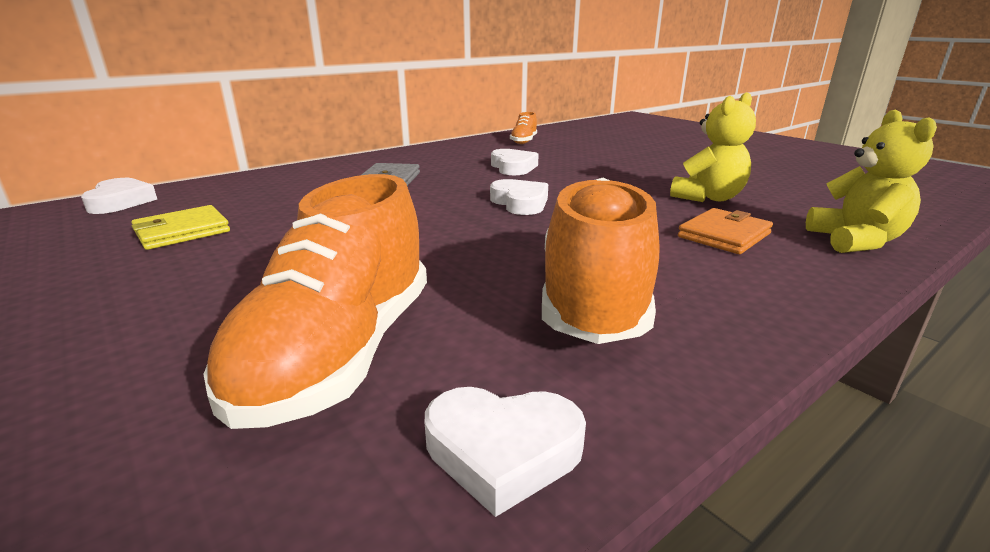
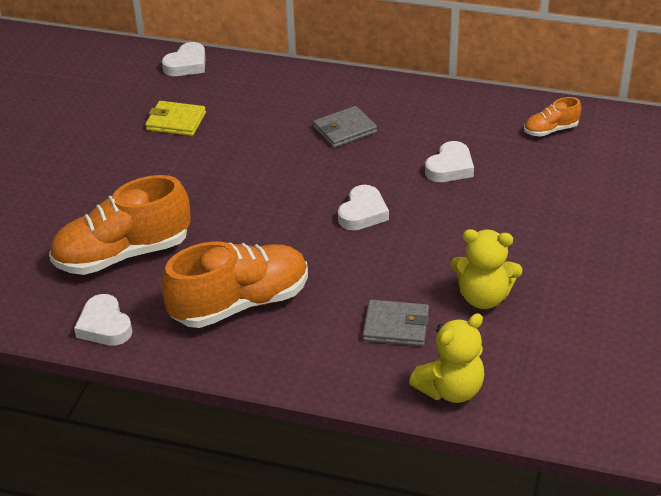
camera: 55 degrees right, 15 degrees up
orange wallet [678,208,773,254] -> grey wallet [363,299,429,346]

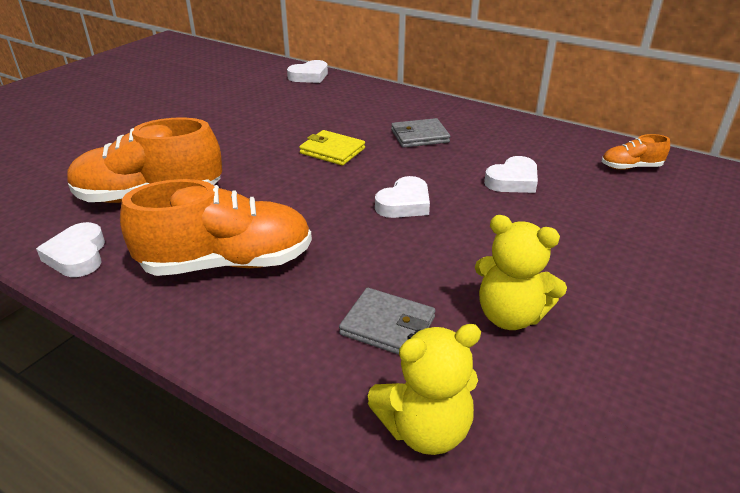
camera: 15 degrees right, 5 degrees down
yellow wallet [145,101,206,136] -> yellow wallet moved to [299,130,365,166]

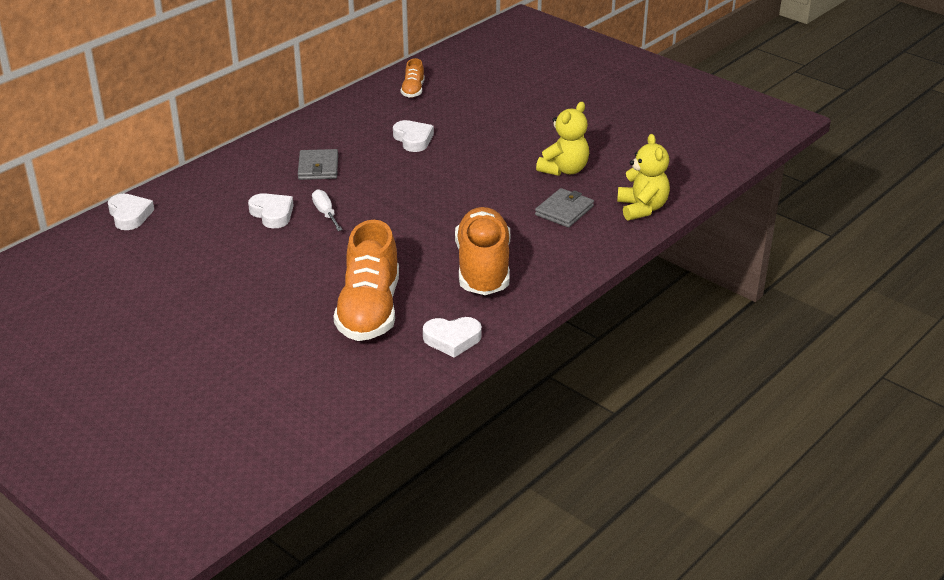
camera: 80 degrees left, 0 degrees up
yellow wallet [299,130,365,166] -> white screwdriver [312,189,342,231]
white heart [375,176,430,218] -> white heart moved to [248,193,294,228]

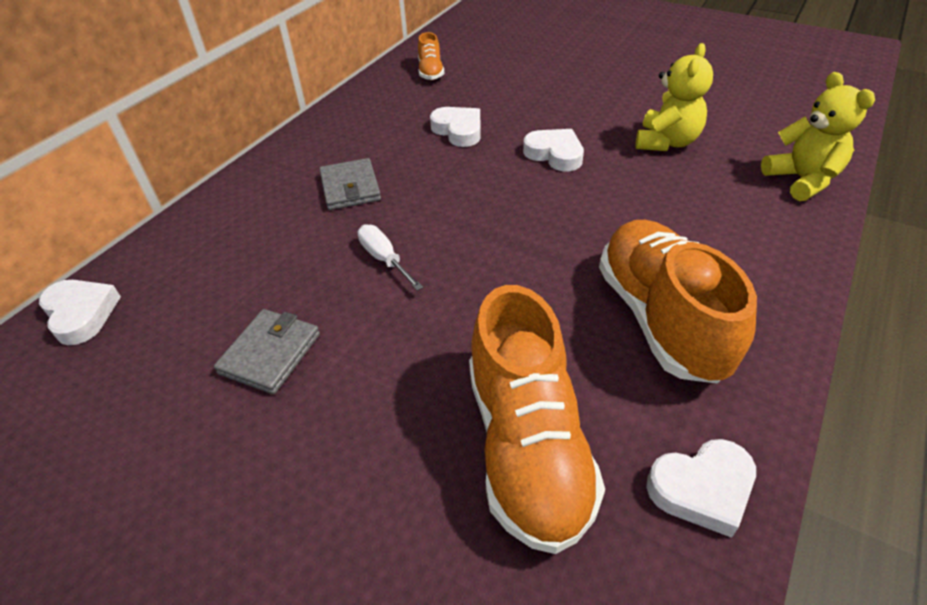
camera: 10 degrees left, 10 degrees up
white heart [248,193,294,228] -> white heart moved to [523,129,584,171]
grey wallet [535,188,594,227] -> grey wallet moved to [214,309,320,394]

